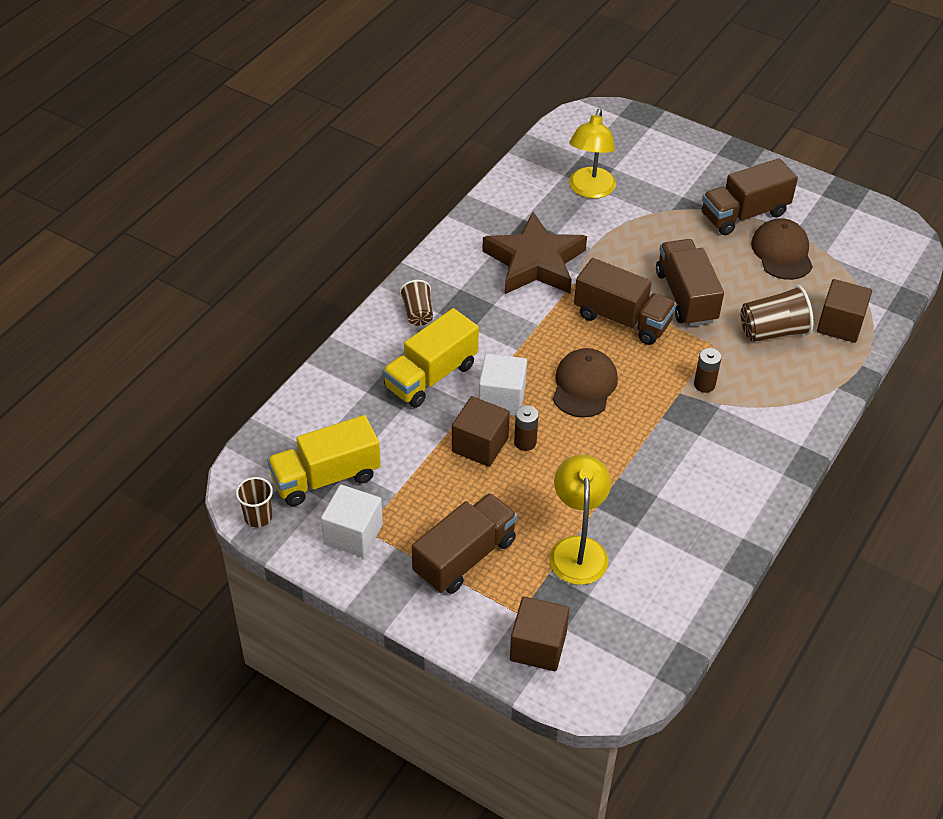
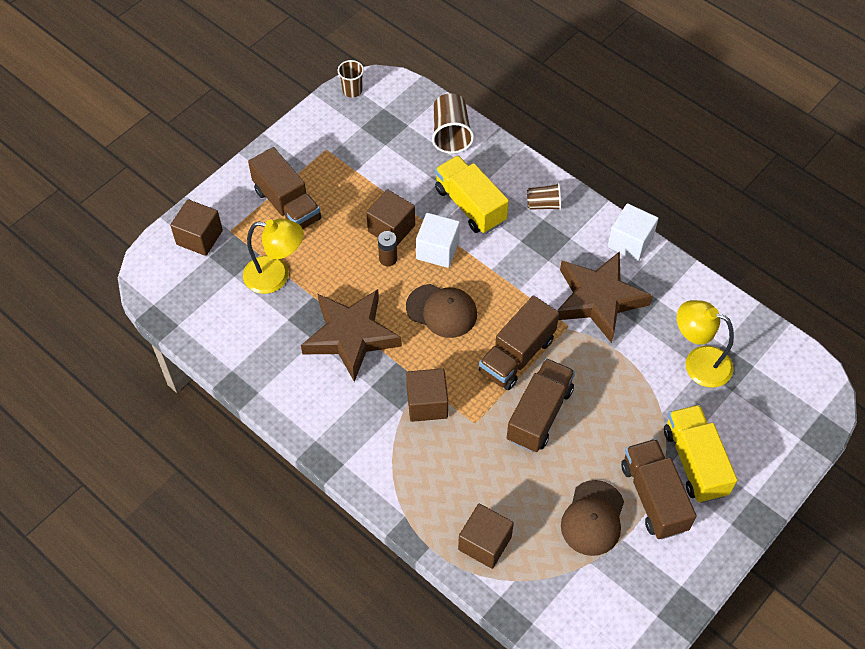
camera: 100 degrees right, 10 degrees up
yellow truck [267,415,381,506] -> yellow truck moved to [664,405,737,503]
white cube [321,485,383,558] -> white cube moved to [608,203,658,261]
brown truck [656,239,724,326] -> brown truck turned 60 degrees counterclockwise [507,358,575,452]
brown battery [694,348,721,393] -> brown cube [406,368,448,422]
brown cup [741,285,813,342] -> brown cup moved to [432,93,474,153]
brown cap [751,218,813,280] -> brown cap turned 105 degrees clockwise [561,480,624,556]
none -> brown star [301,289,402,382]

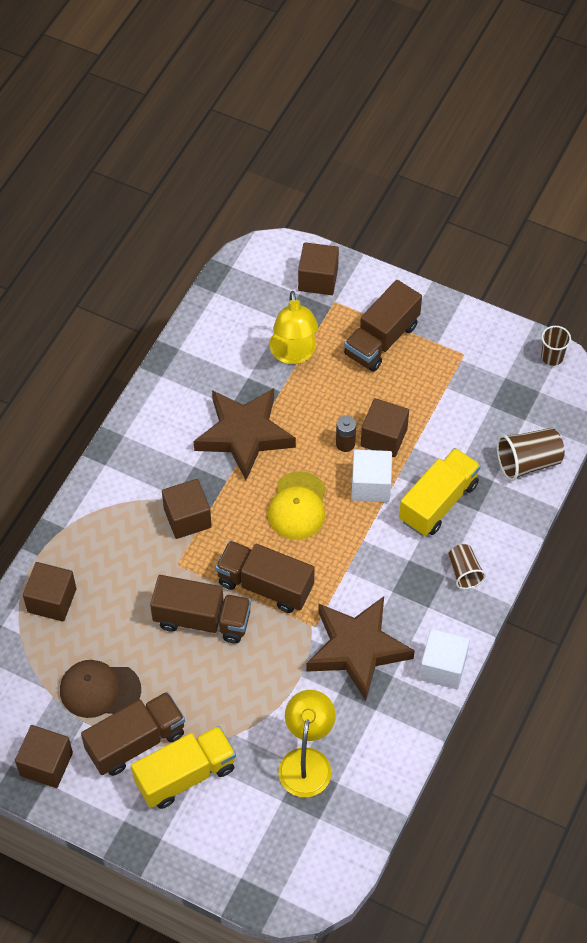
camera: 75 degrees right, 0 degrees up
brown cap [406,284,477,338] -> yellow cap [268,471,326,540]
none -> brown cube [15,725,73,788]

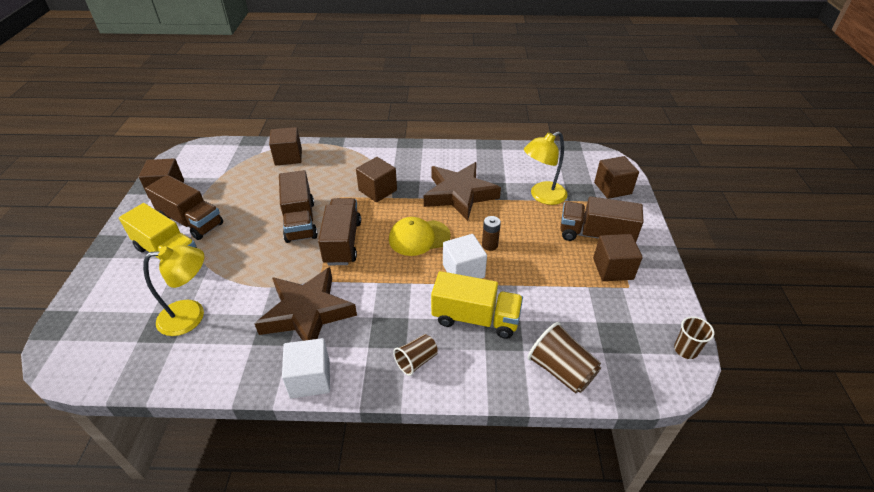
camera: 65 degrees right, 15 degrees down
brown cap [60,660,141,718] -> none
brown cube [361,398,409,457] -> brown cube moved to [593,234,643,281]

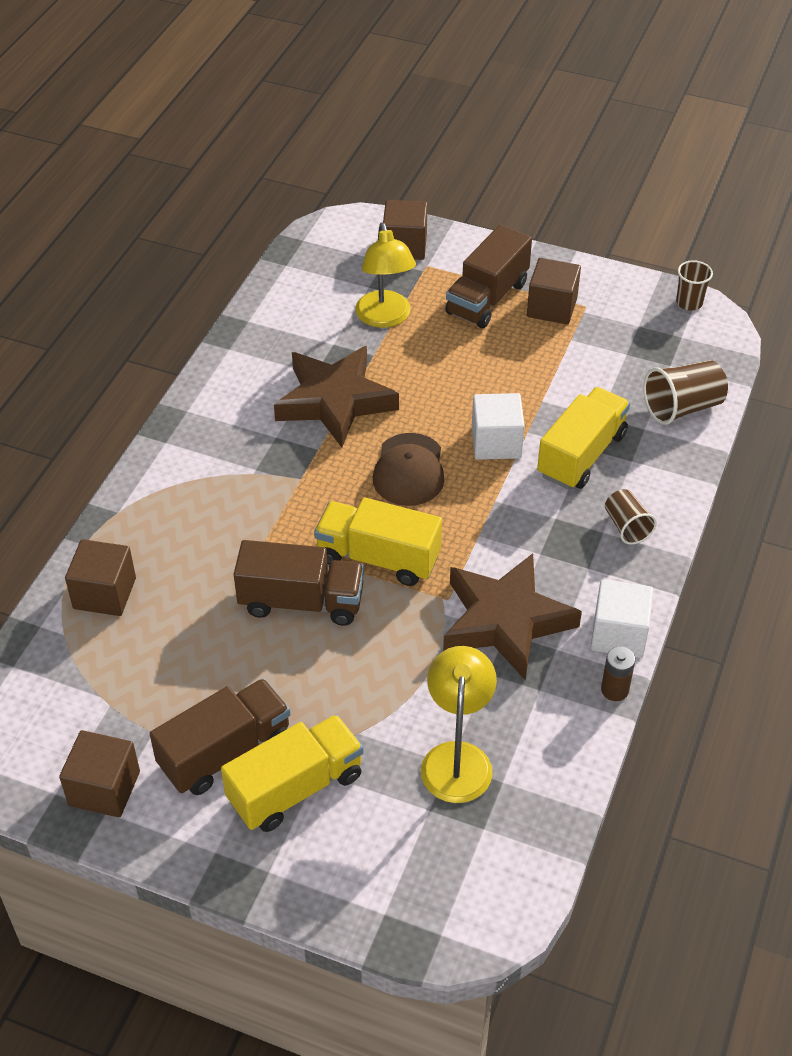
camera: 70 degrees left, 5 degrees up
brown truck [318,198,361,265] -> yellow truck [314,498,442,586]
brown cube [356,157,397,202] -> none
yellow cap [389,217,451,256] -> brown cap [373,433,444,506]
brown battery [482,216,501,251] -> brown battery moved to [601,647,635,701]

